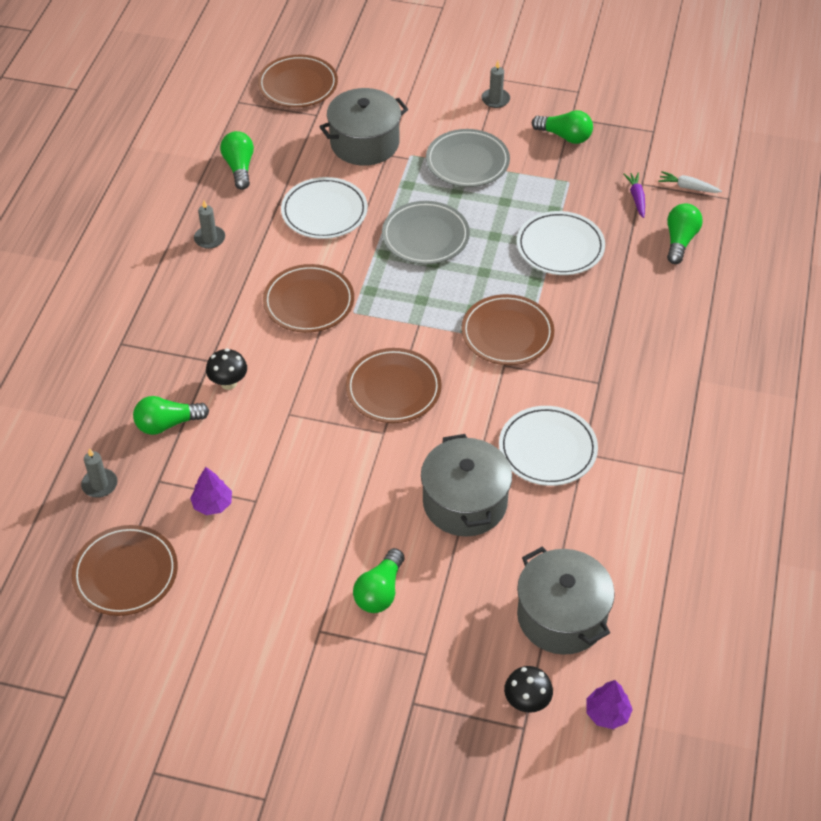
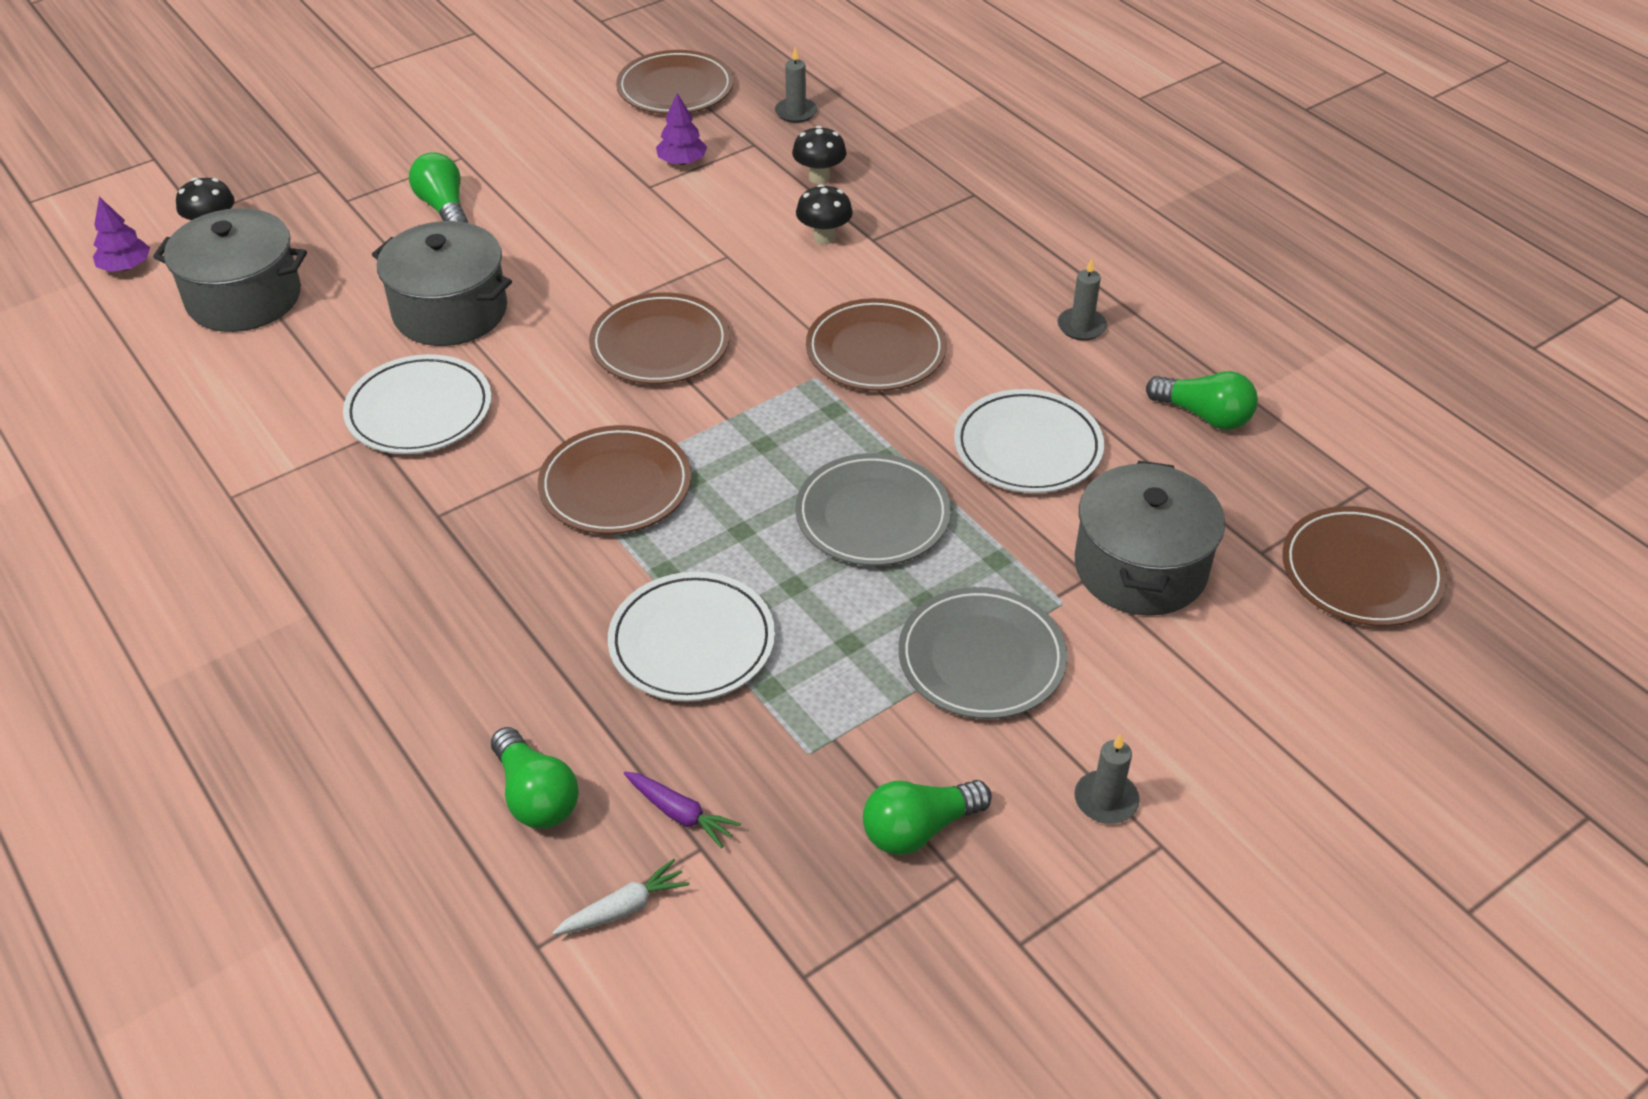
camera: 130 degrees right, 5 degrees down
green light bulb [133,396,209,435] -> black mushroom [792,126,847,184]

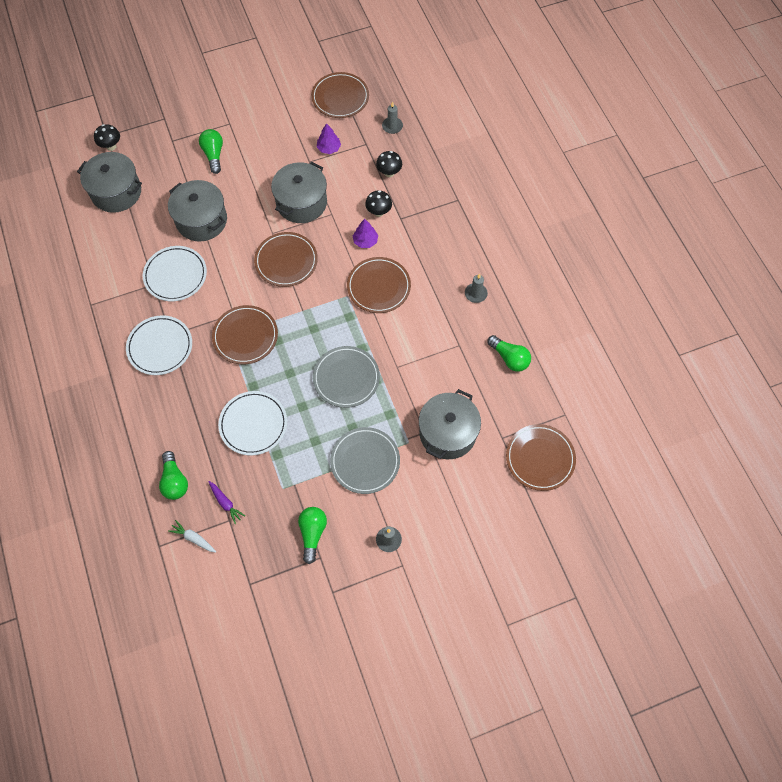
camera: 15 degrees right, 20 degrees up
purple tree [93,197,150,272] -> purple tree moved to [353,219,378,248]
white carrot [553,859,690,935] -> white carrot turned 135 degrees counterclockwise [168,520,216,553]
green light bulb [863,780,992,855] -> green light bulb turned 105 degrees clockwise [298,507,327,564]
white plate [954,389,1104,493] -> white plate moved to [126,315,192,375]
none -> grey pot [271,161,327,223]

